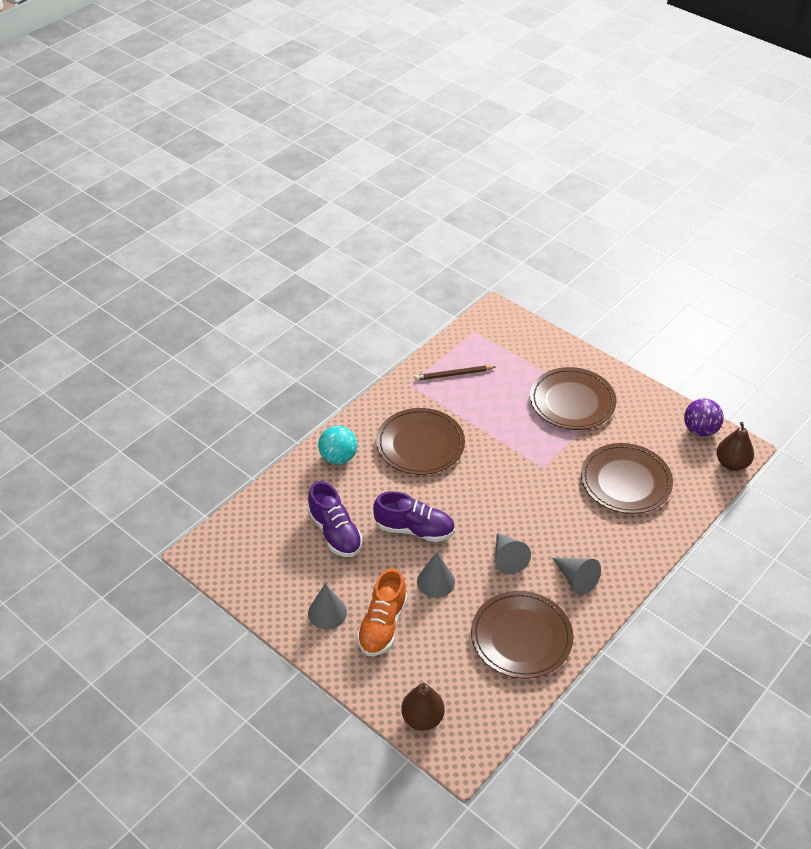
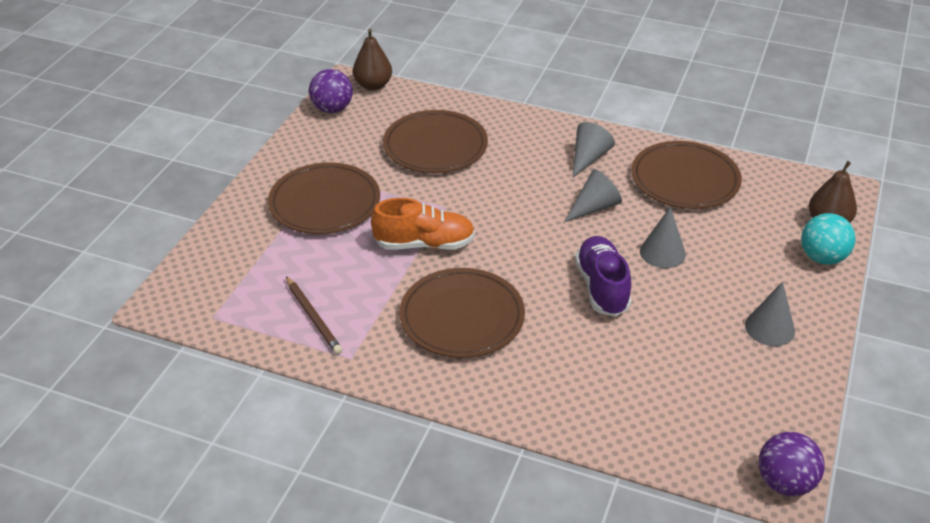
camera: 110 degrees left, 5 degrees down
purple shoe [308,481,363,557] -> none
turquoise ball [318,426,357,465] -> turquoise ball moved to [801,213,856,265]
orange shoe [357,568,408,656] -> orange shoe moved to [371,198,475,250]
none -> purple ball [758,432,825,496]

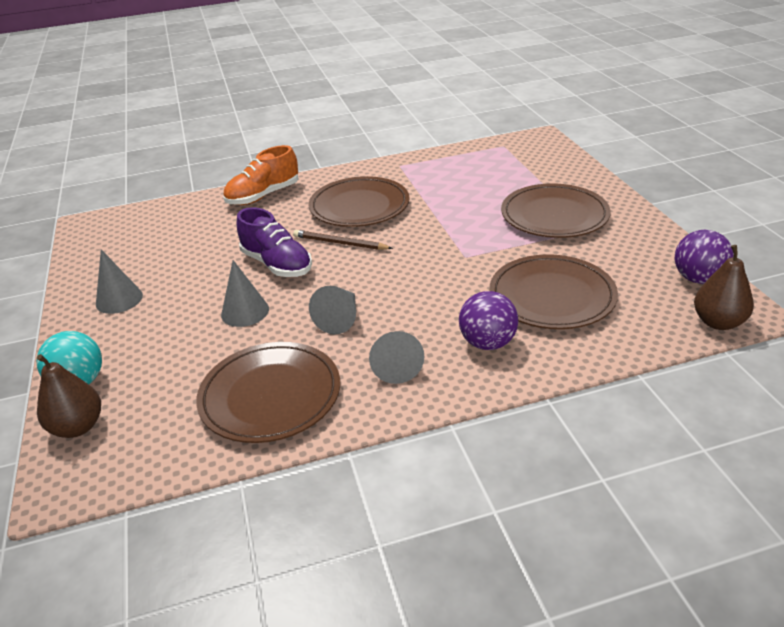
camera: 145 degrees right, 5 degrees down
brown pencil [286,276,342,354] -> brown pencil moved to [293,230,393,250]
orange shoe [371,198,475,250] -> orange shoe moved to [223,145,298,205]
purple ball [758,432,825,496] -> purple ball moved to [459,291,518,350]

